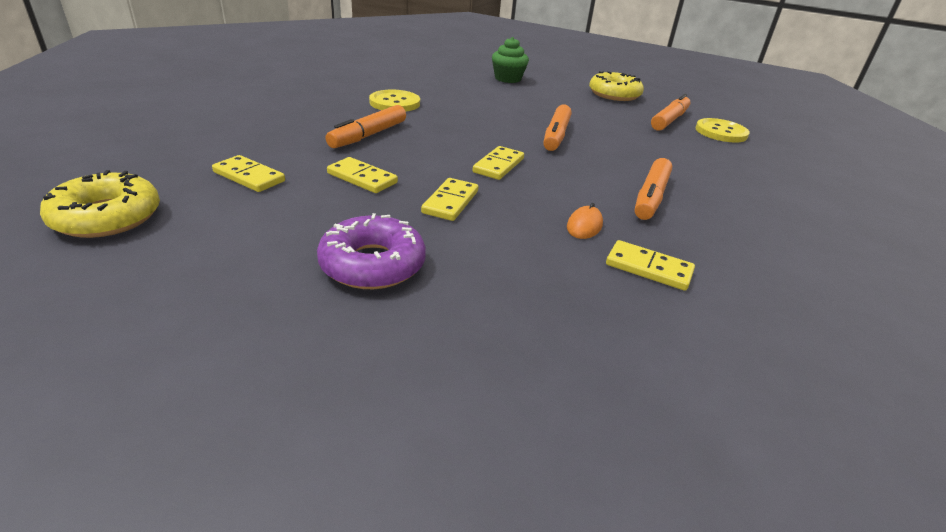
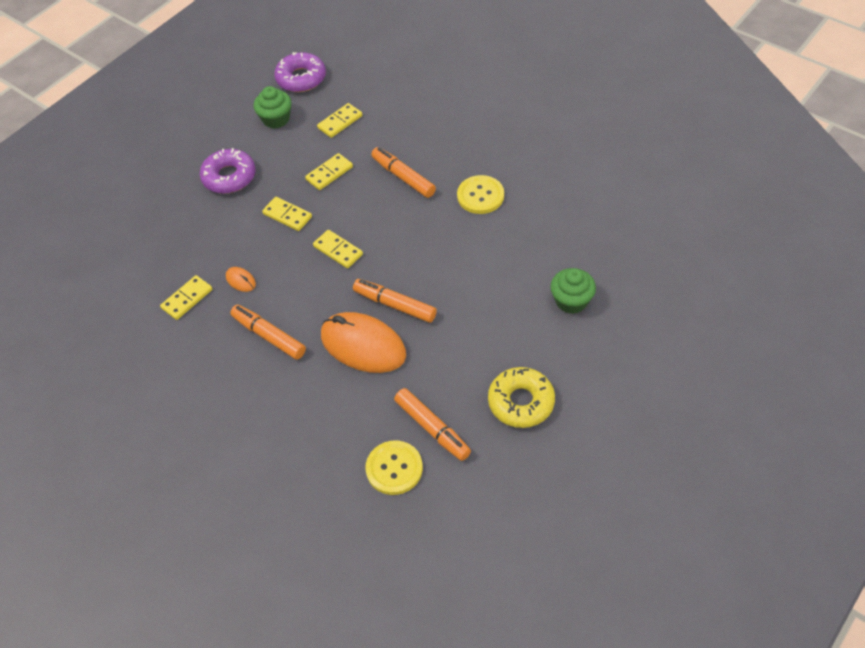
camera: 110 degrees right, 20 degrees up
yellow donut [40,170,160,238] -> purple donut [274,52,326,92]
none -> green cupcake [254,86,292,129]
none -> orange mouse [321,312,406,373]

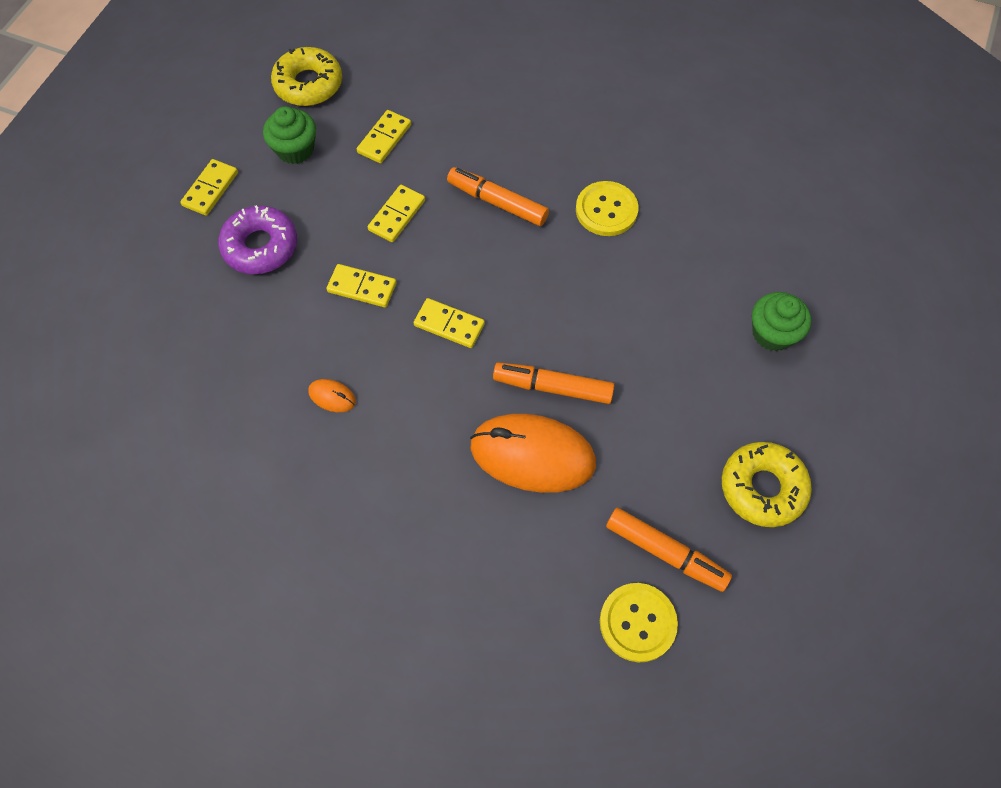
camera: 20 degrees left, 10 degrees up
yellow domino [160,275,212,320] -> yellow domino moved to [180,159,238,216]
orange marker [230,305,306,360] -> none
purple donut [274,52,326,92] -> yellow donut [271,47,342,106]

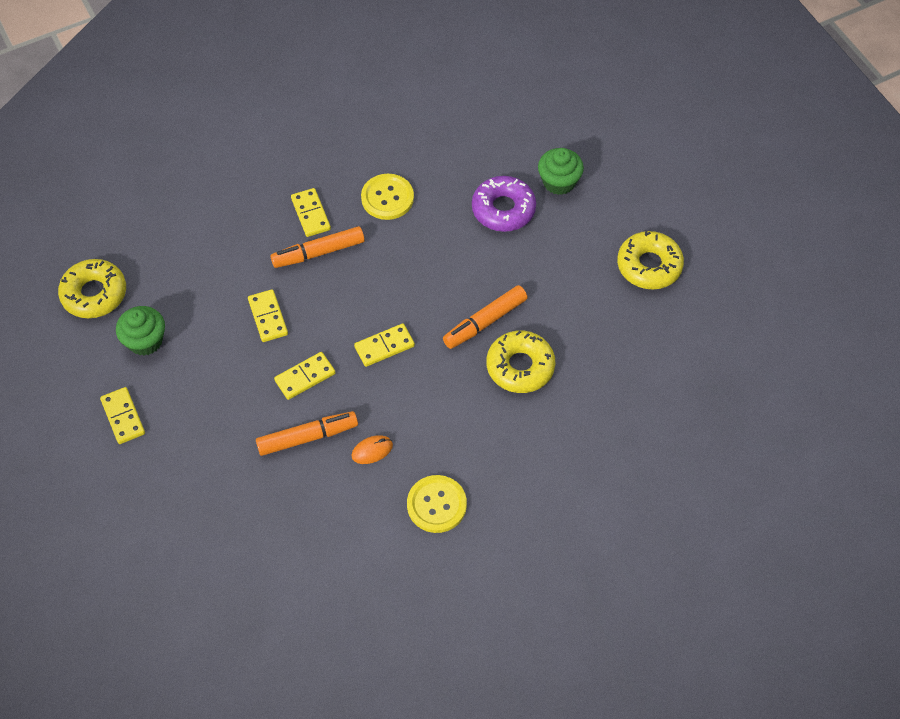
camera: 50 degrees left, 5 degrees down
purple donut [218,205,297,274] -> purple donut moved to [472,176,536,232]
yellow domino [357,110,411,163] -> yellow domino moved to [291,188,331,237]
orange mouse [470,414,596,493] -> yellow donut [486,331,555,393]
yellow button [600,583,678,662] -> yellow button moved to [407,475,467,533]
orange marker [606,508,732,592] -> orange marker moved to [256,411,358,456]

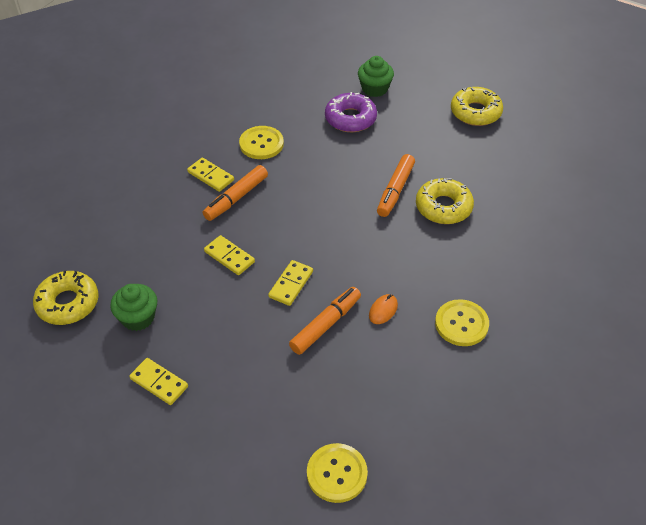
camera: 30 degrees left, 10 degrees down
yellow domino [354,323,415,367] -> none
none -> yellow button [307,443,368,503]

